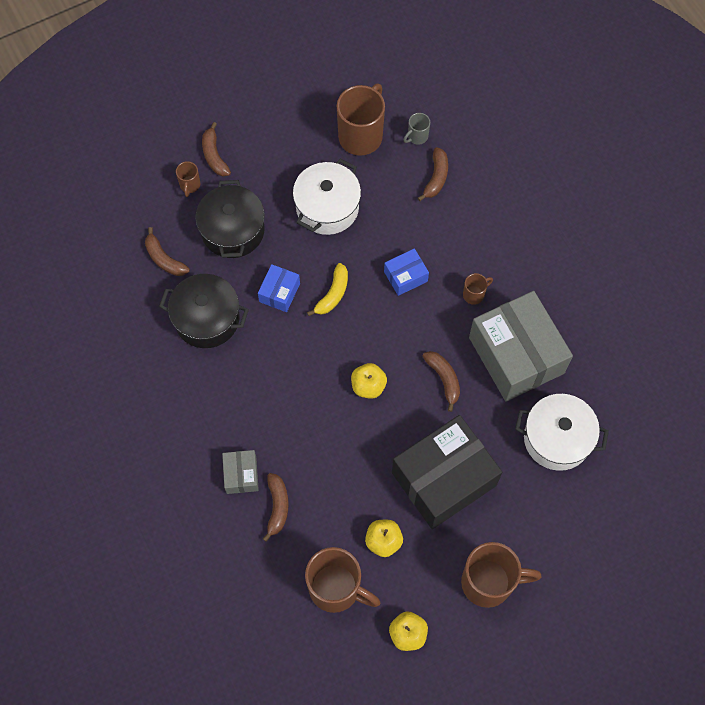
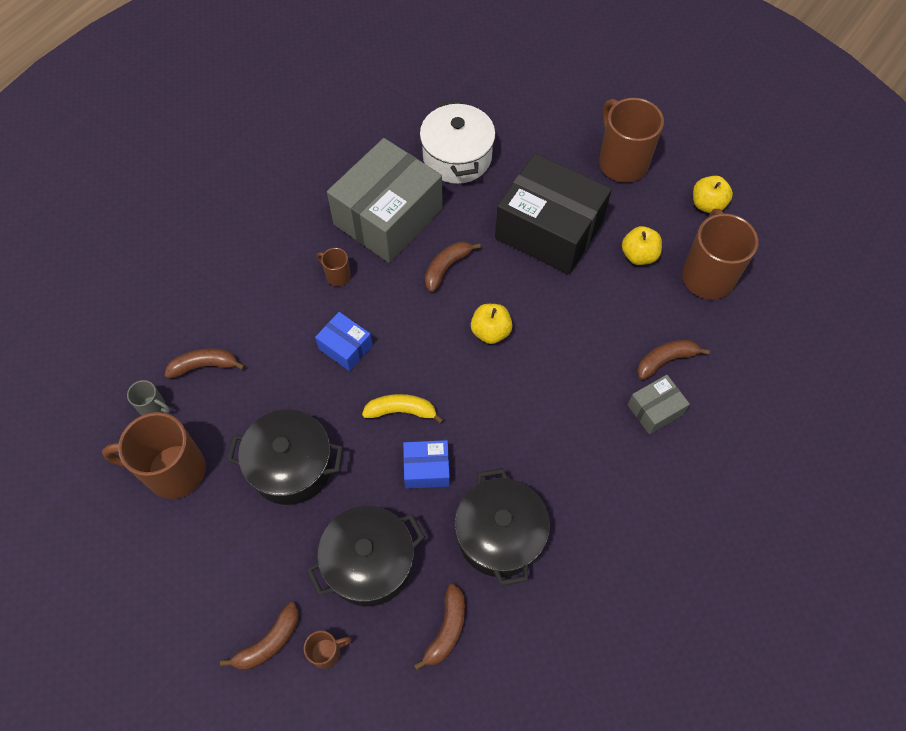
camera: 115 degrees left, 5 degrees down
white pot [293,158,361,235] -> black pot [227,409,343,505]

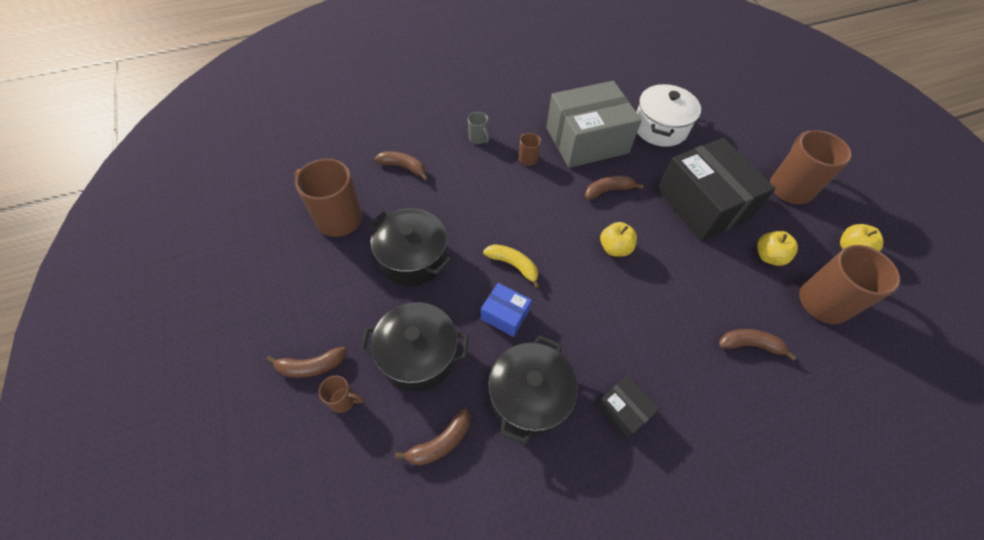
camera: 30 degrees right, 5 degrees down
grey mug [127,380,171,415] -> grey mug moved to [468,112,489,144]
blue box [315,312,373,371] -> none
grey box [628,375,690,435] -> none
none -> black box [596,376,660,439]

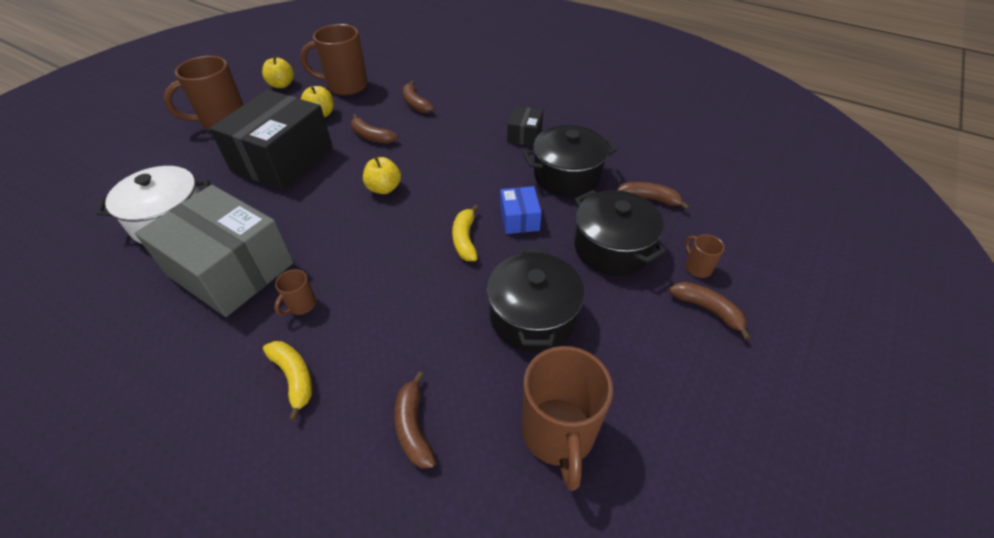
camera: 125 degrees left, 10 degrees down
grey mug [468,112,489,144] -> yellow banana [263,341,312,421]
brown banana [585,176,643,200] -> brown banana moved to [351,114,398,144]

